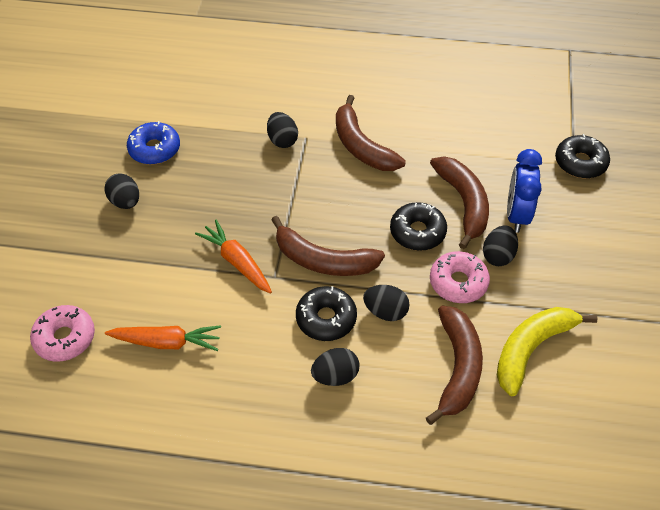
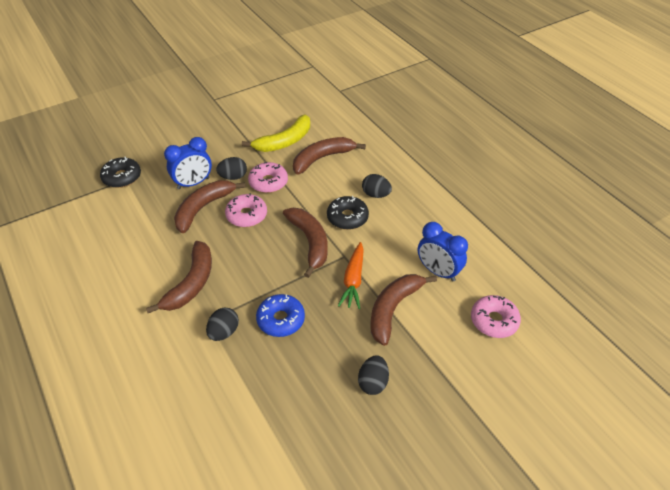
camera: 130 degrees left, 5 degrees down
orange carrot [105,325,221,351] -> blue clock [418,222,468,282]
blue donut [127,121,180,165] -> blue donut moved to [256,294,305,337]
black egg [363,285,409,321] -> none
black donut [390,202,447,251] -> pink donut [225,193,267,227]
yellow banana [497,307,597,396] -> yellow banana turned 45 degrees counterclockwise [242,114,310,152]
none -> brown banana [370,274,437,346]

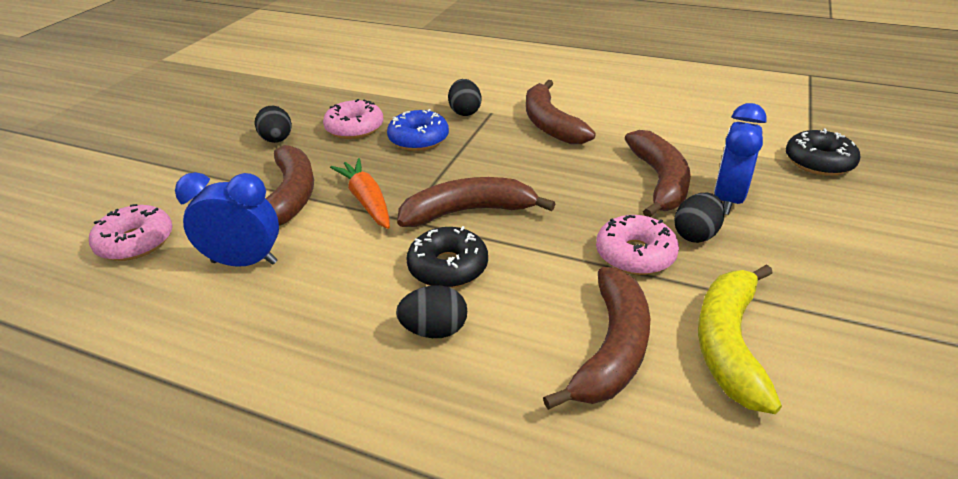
camera: 145 degrees right, 10 degrees down
pink donut [225,193,267,227] -> pink donut moved to [323,99,383,139]
brown banana [283,208,328,278] -> brown banana turned 135 degrees clockwise [397,177,555,227]

